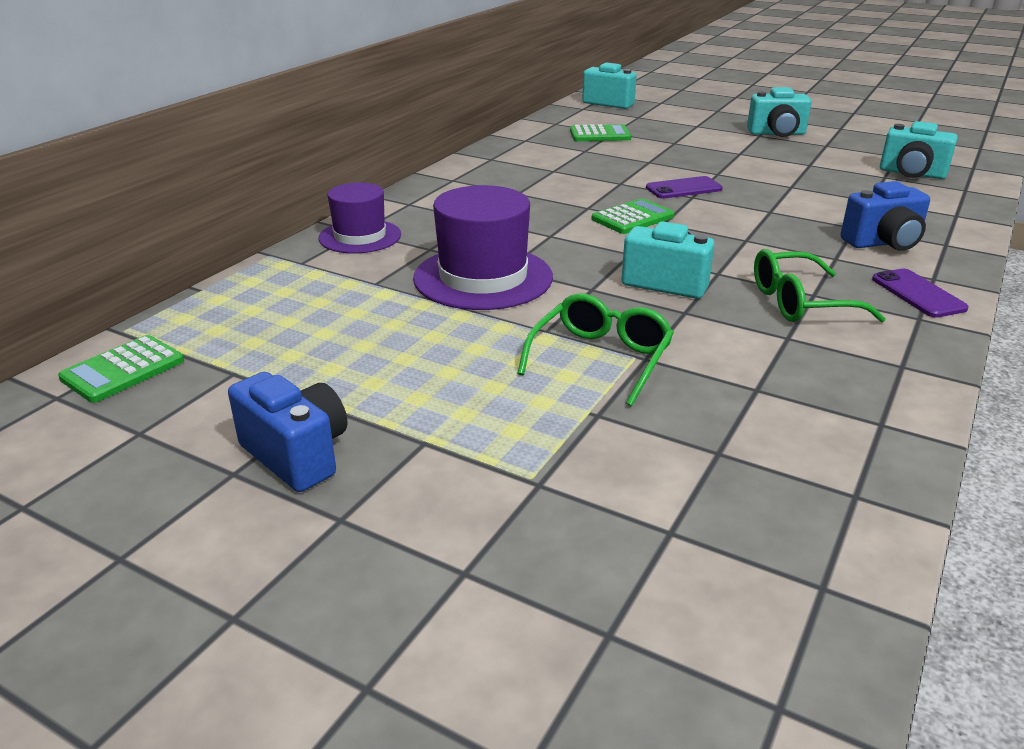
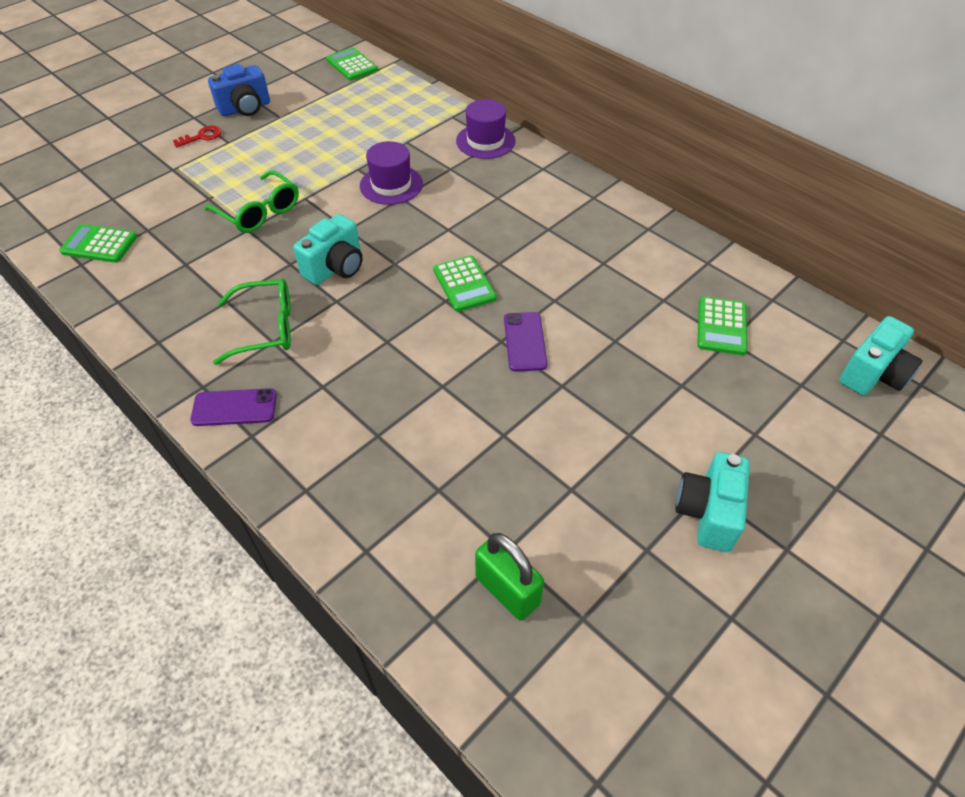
camera: 105 degrees right, 20 degrees up
purple hat [413,185,553,310] -> purple hat [360,141,423,205], size x0.65
green glasses [754,249,886,322] -> green glasses turned 75 degrees clockwise [213,279,291,365]
blue camera [841,181,930,251] -> none
turquoise camera [880,121,958,179] -> green padlock [475,533,544,620]
none -> green calculator [59,224,137,263]
none -> red key [173,126,222,147]

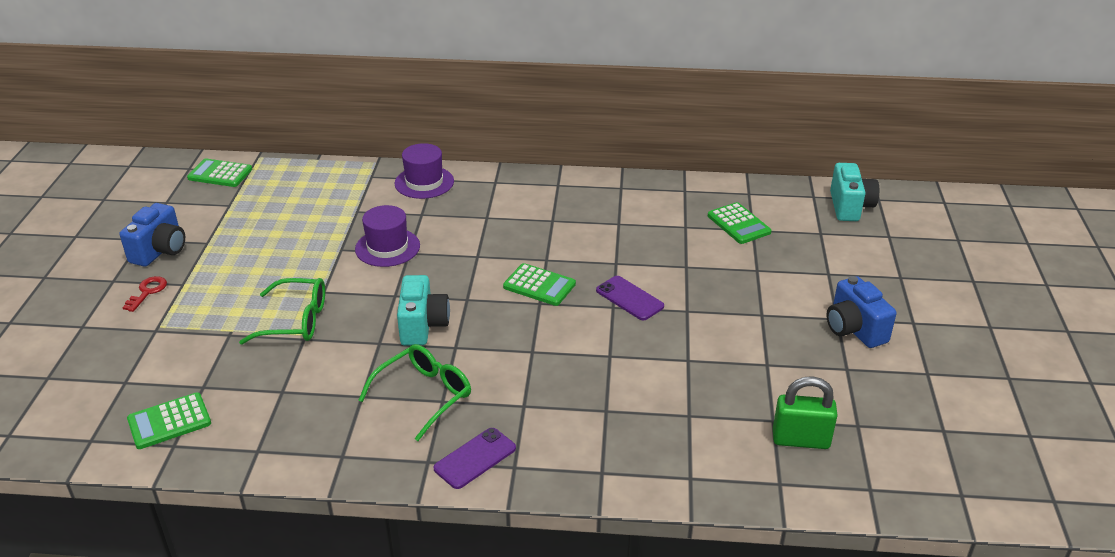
camera: 40 degrees left, 15 degrees down
turquoise camera [675,452,750,552] -> blue camera [826,276,897,348]

